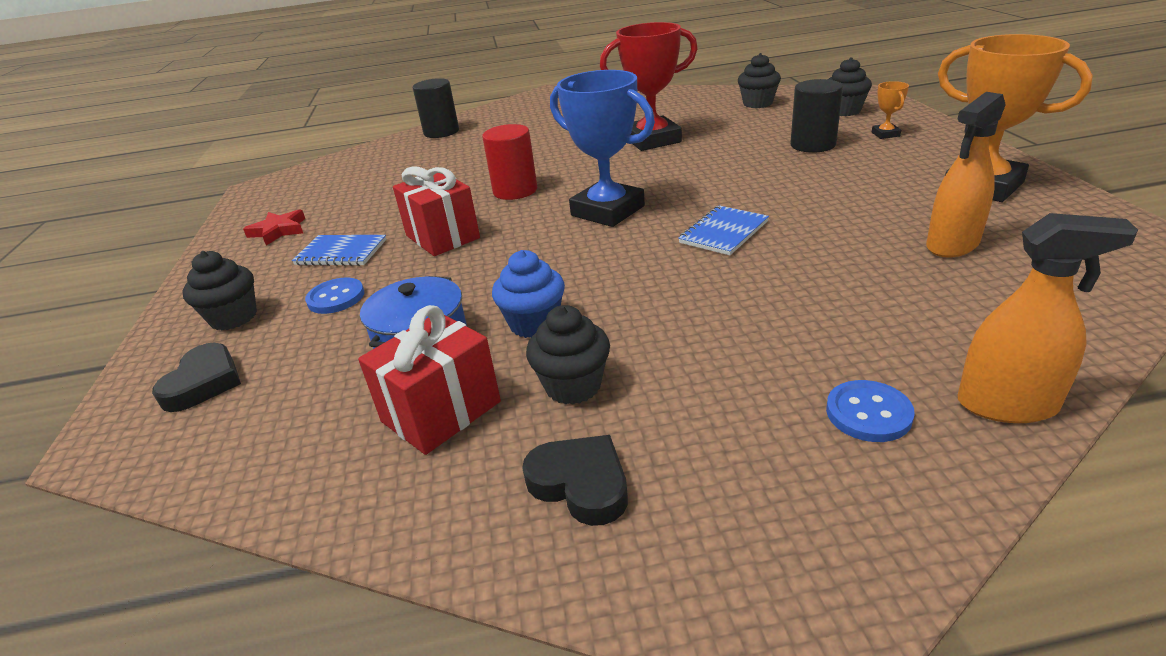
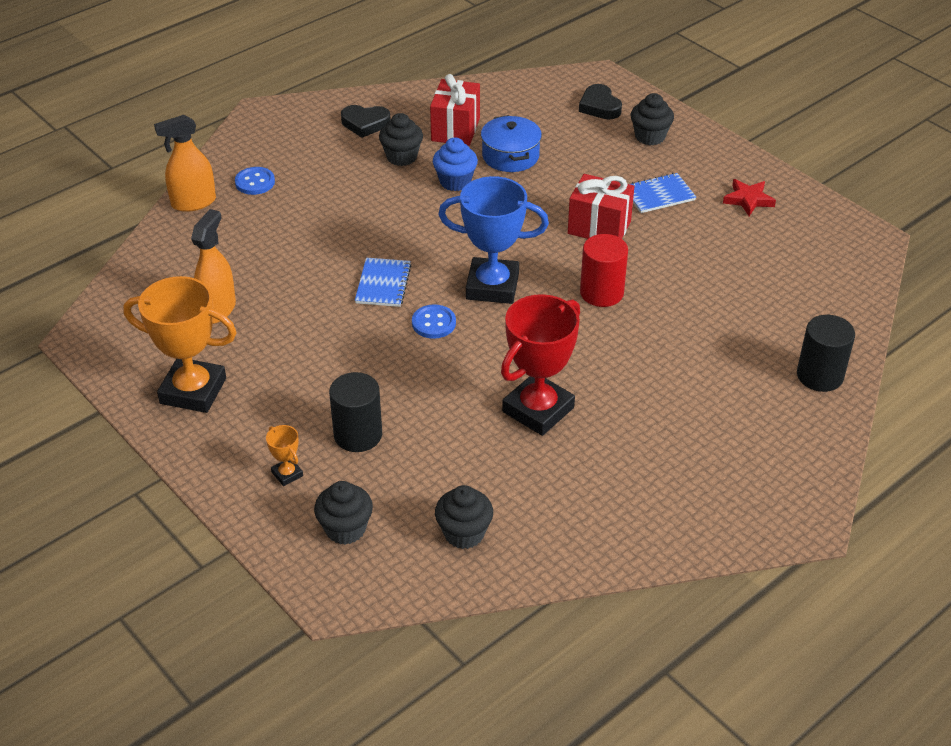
camera: 145 degrees right, 10 degrees up
blue button [305,278,364,314] -> blue button moved to [412,304,456,339]

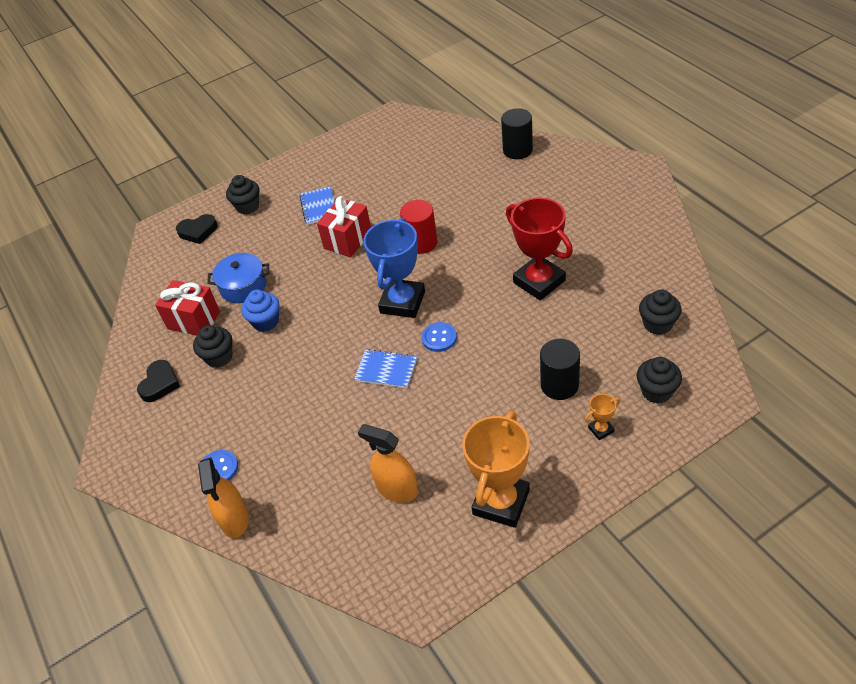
camera: 75 degrees left, 5 degrees up
red star [723,179,776,216] -> none

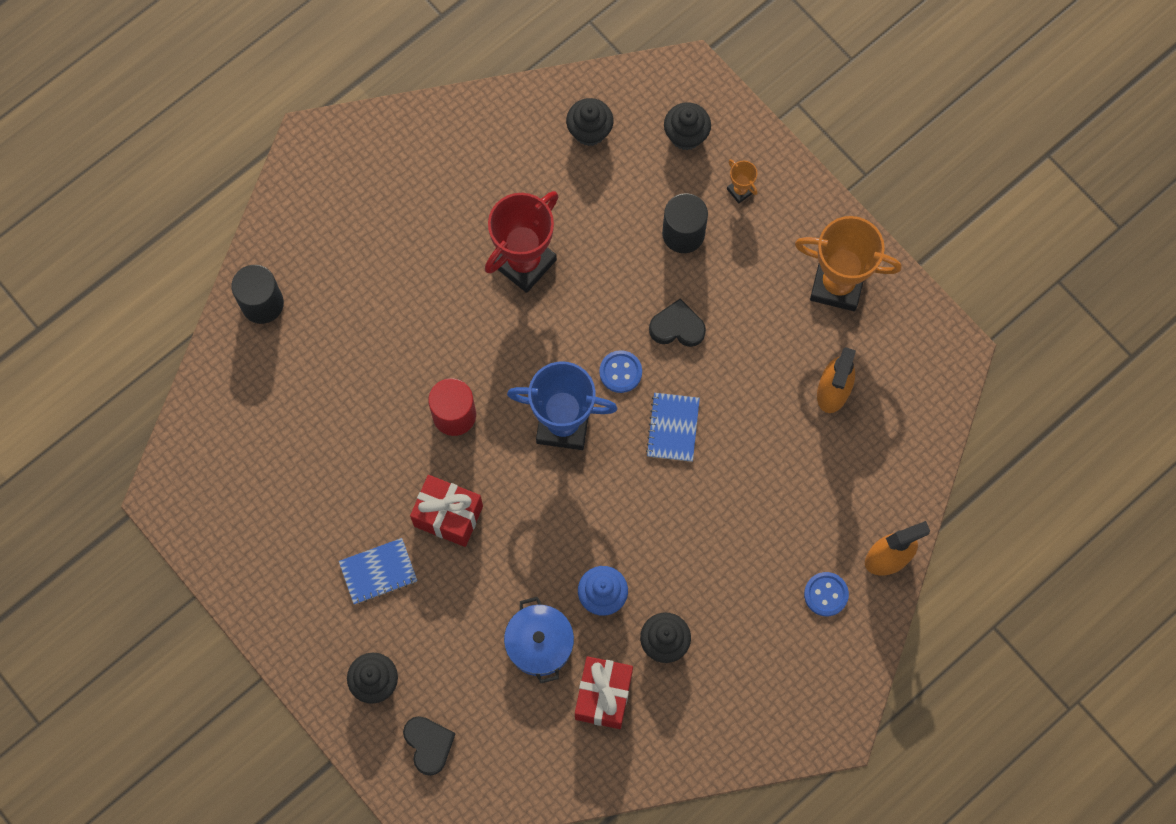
camera: 105 degrees left, 25 degrees up
black heart [137,360,180,402] -> black heart moved to [649,299,706,347]

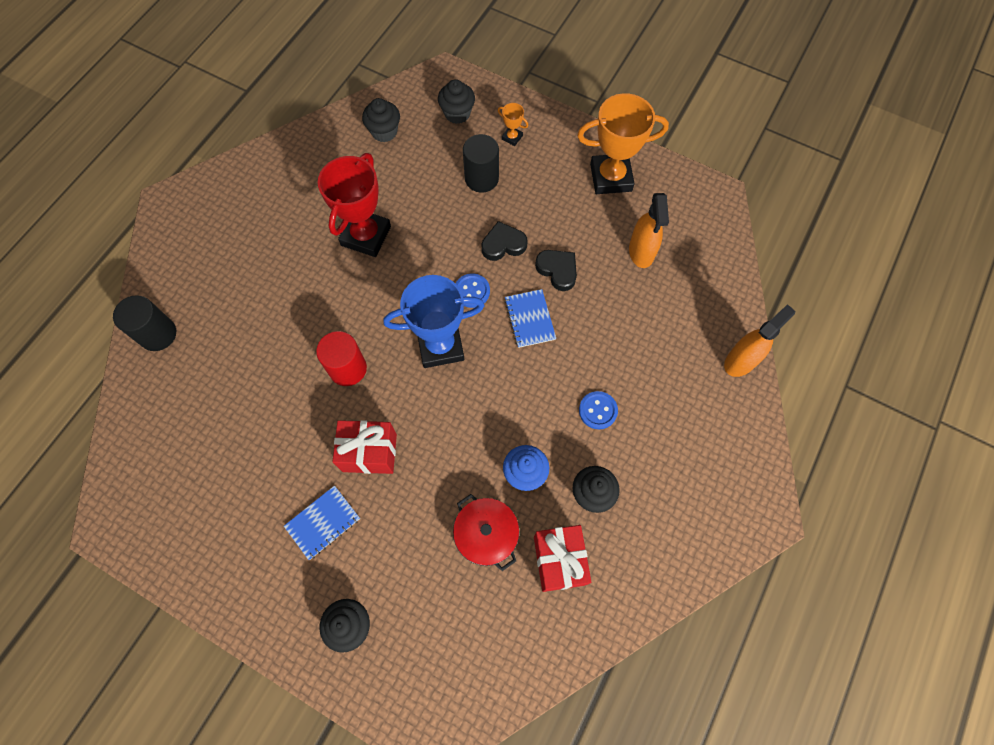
camera: 20 degrees left, 5 degrees down
black heart [403,716,455,776] -> black heart moved to [535,250,577,291]
blue pot [504,597,574,683] -> red pot [453,494,519,571]
blue button [804,572,849,616] -> blue button moved to [579,391,618,429]

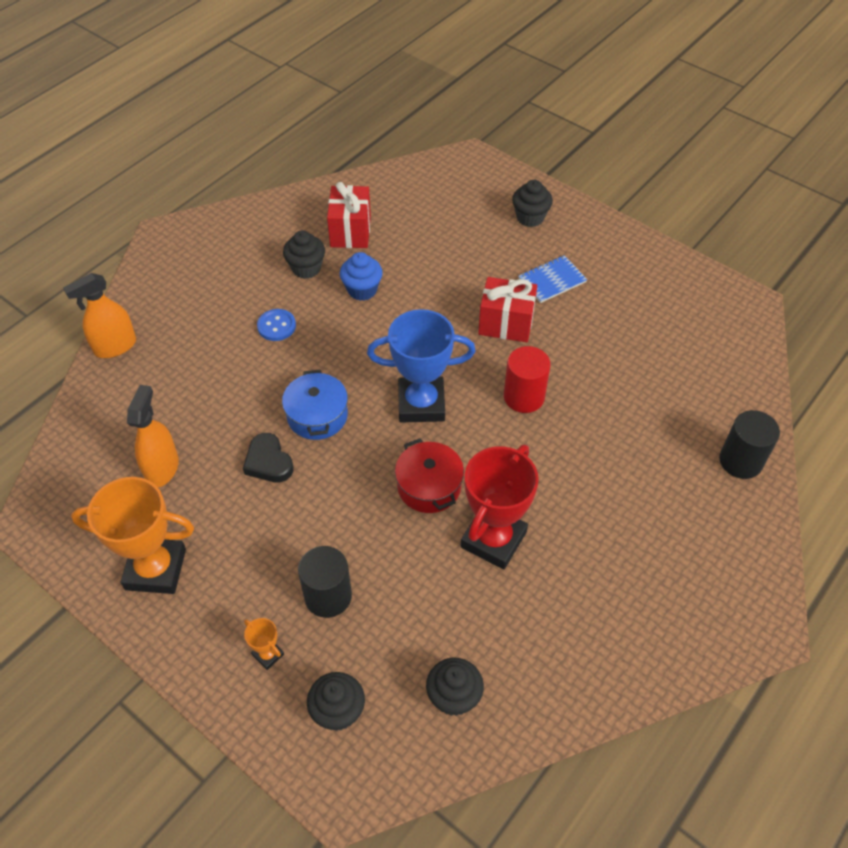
camera: 170 degrees left, 15 degrees down
red pot [453,494,519,571] -> red pot moved to [395,438,464,513]
blue button [455,273,490,308] -> none
black heart [482,221,528,261] -> none
blue notebook [504,289,556,348] -> blue pot [282,370,348,440]

